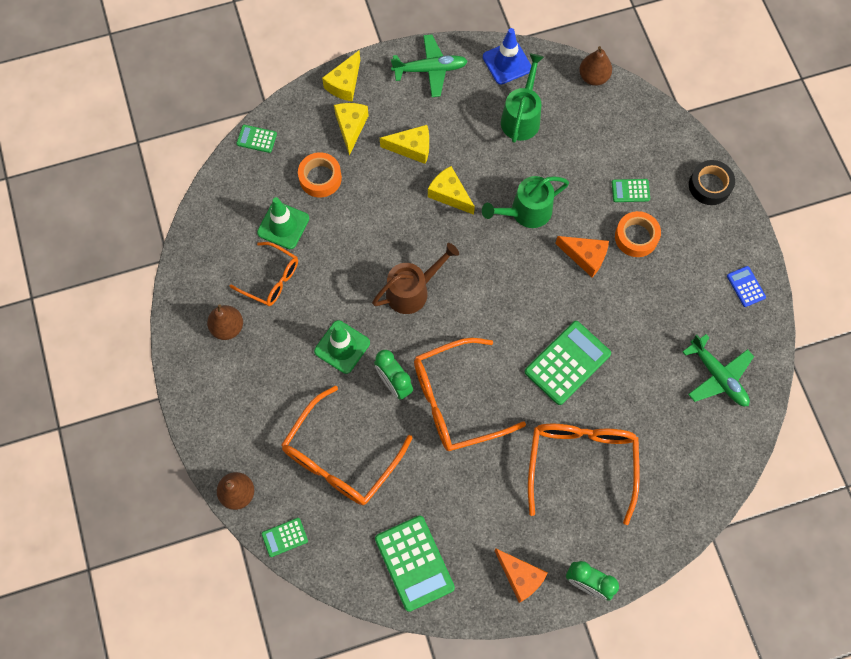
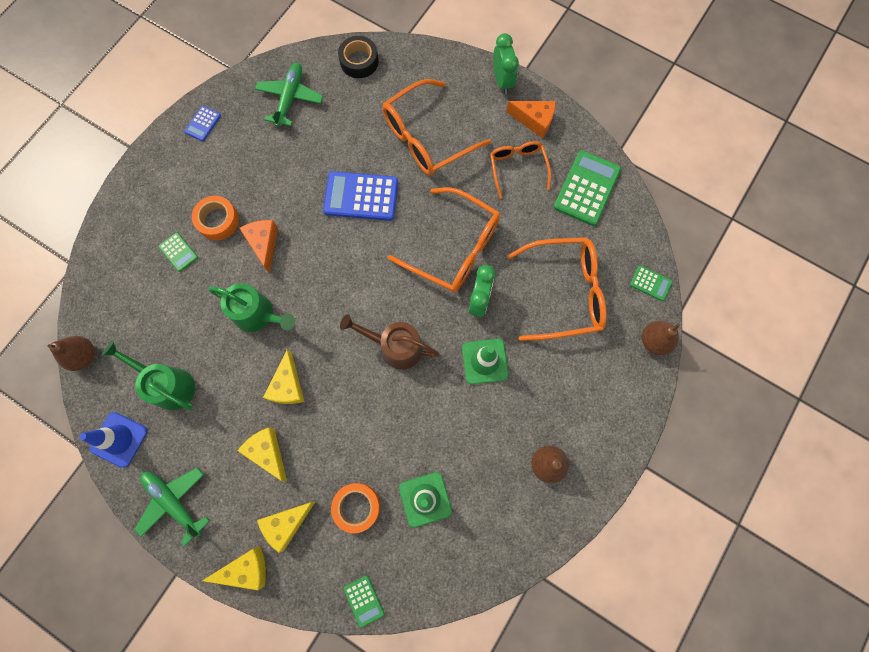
camera: 130 degrees left, 5 degrees up
orange glasses [230,242,298,306] -> orange glasses moved to [490,141,551,199]
orange cheese [495,549,548,603] -> orange cheese turned 105 degrees clockwise [506,101,556,138]
green watering can [501,54,544,143] -> green watering can turned 60 degrees clockwise [102,341,195,410]
green calculator [525,321,611,405] -> blue calculator [323,171,398,221]
black tape [689,160,735,205] -> black tape moved to [338,36,379,78]

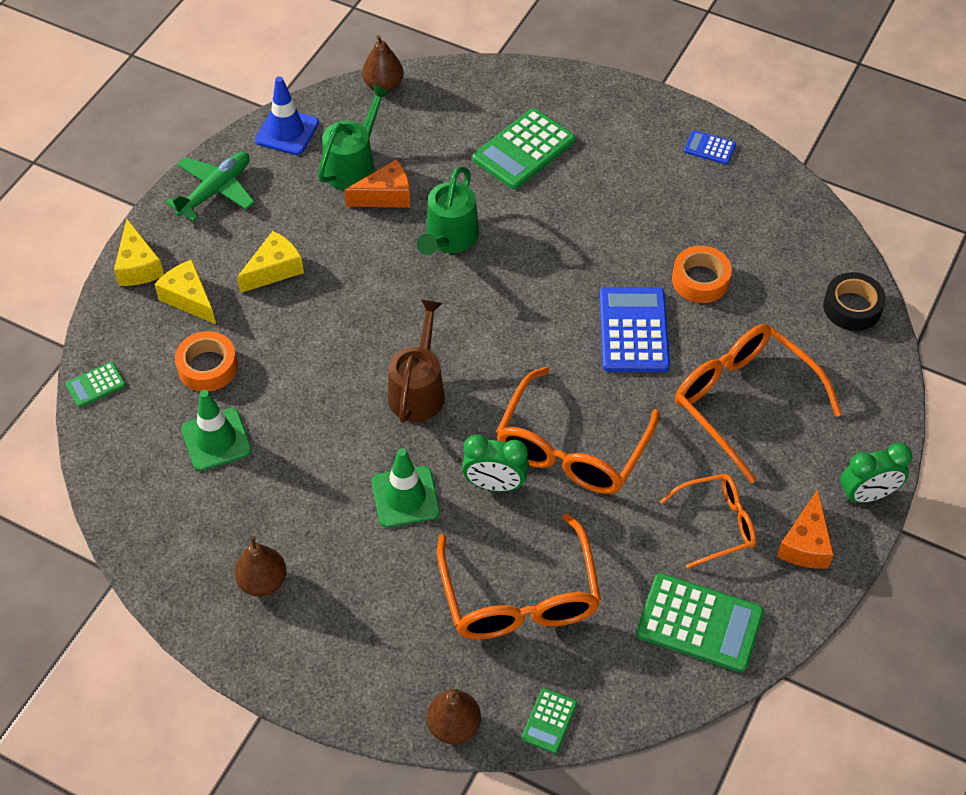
camera: 85 degrees right, 20 degrees down
green calculator [158,232,198,272] -> green calculator [473,108,575,190], size x1.99
orange tape [192,196,239,240] -> orange tape moved to [672,246,732,303]
orange cheese [239,220,278,273] -> orange cheese moved to [344,160,410,208]
green plane [255,63,323,127] -> none
yellow cheese [263,349,305,404] -> none

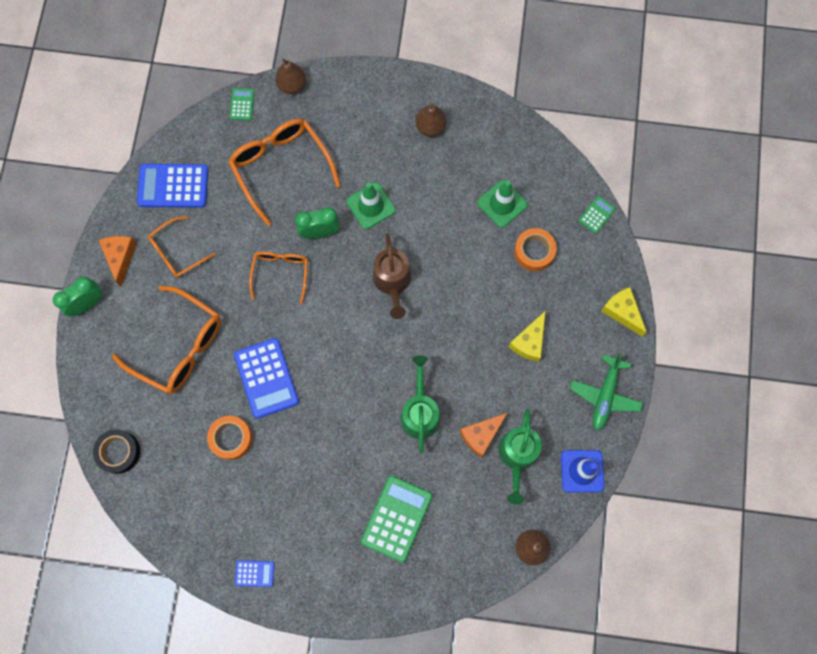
camera: 160 degrees right, 20 degrees up
yellow cheese [154,259,216,324] -> none
orange glasses [496,367,660,494] -> orange glasses [249,251,308,304], size x0.60
green calculator [636,573,764,673] -> blue calculator [137,164,208,208]

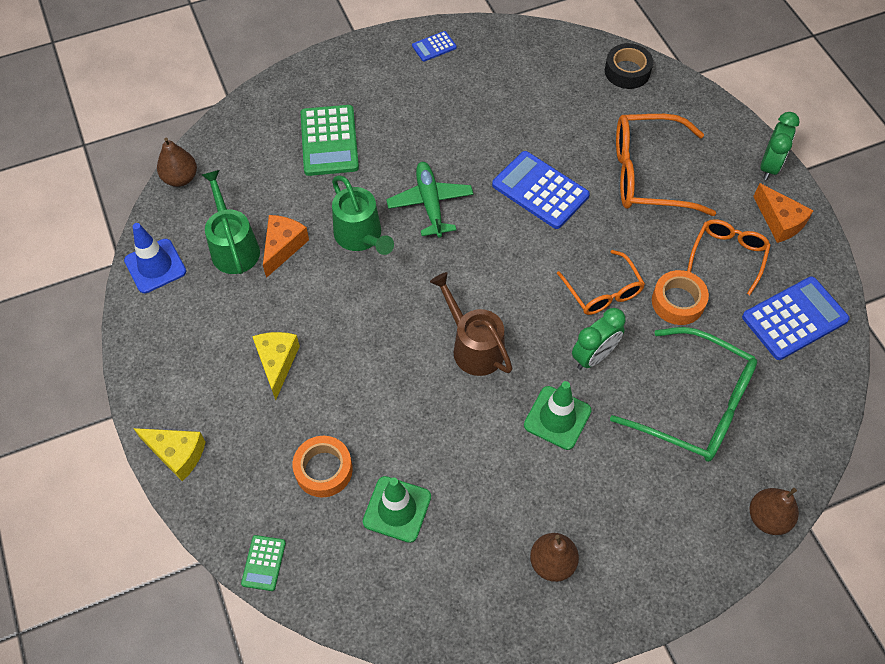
camera: 150 degrees right, 15 degrees down
orange tape [207,416,253,460] -> orange tape moved to [652,270,709,325]
orange glasses [228,119,341,226] -> green glasses [610,327,757,462]
green calculator [230,88,254,121] -> none
green plane [570,353,643,431] -> green plane moved to [386,162,473,238]

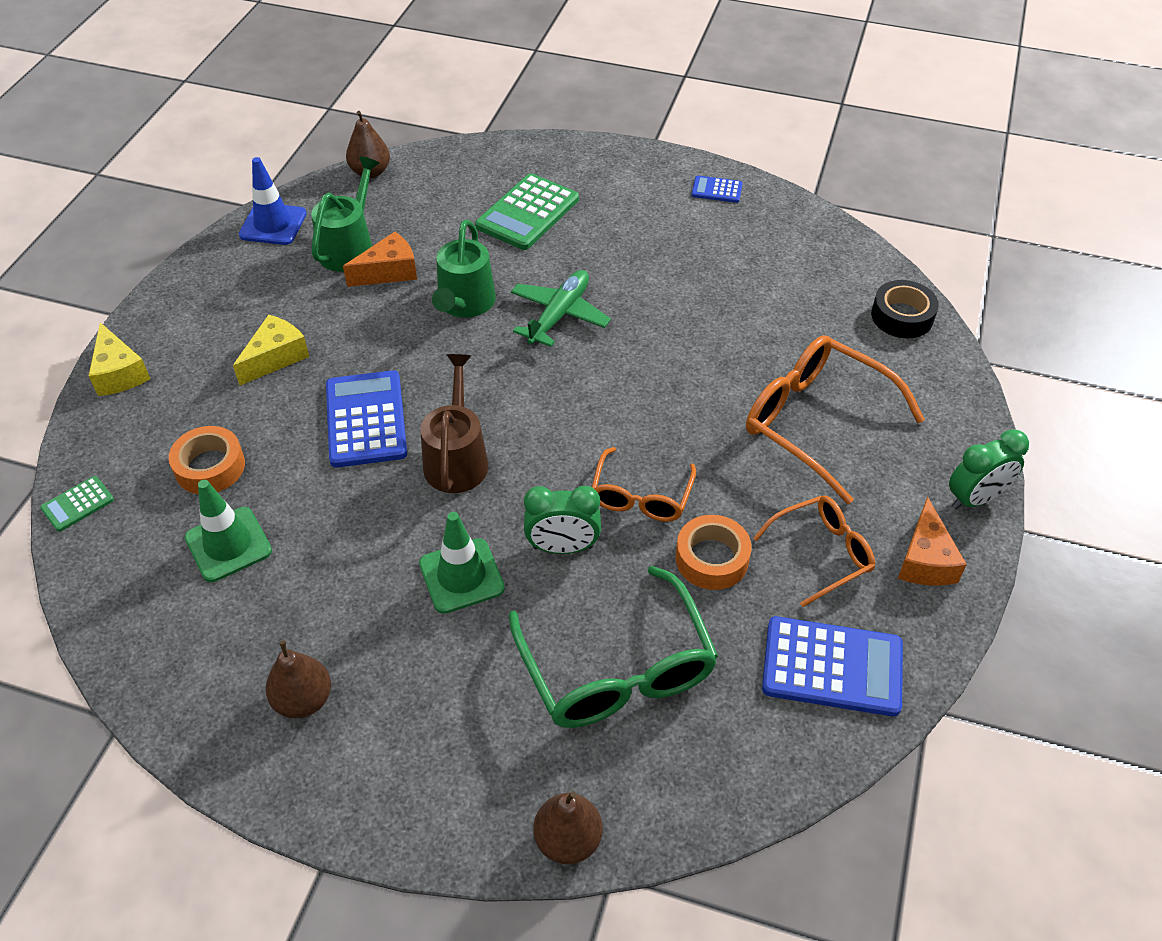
camera: 40 degrees right, 10 degrees down
blue calculator [492,151,590,229] -> blue calculator moved to [326,370,407,468]

